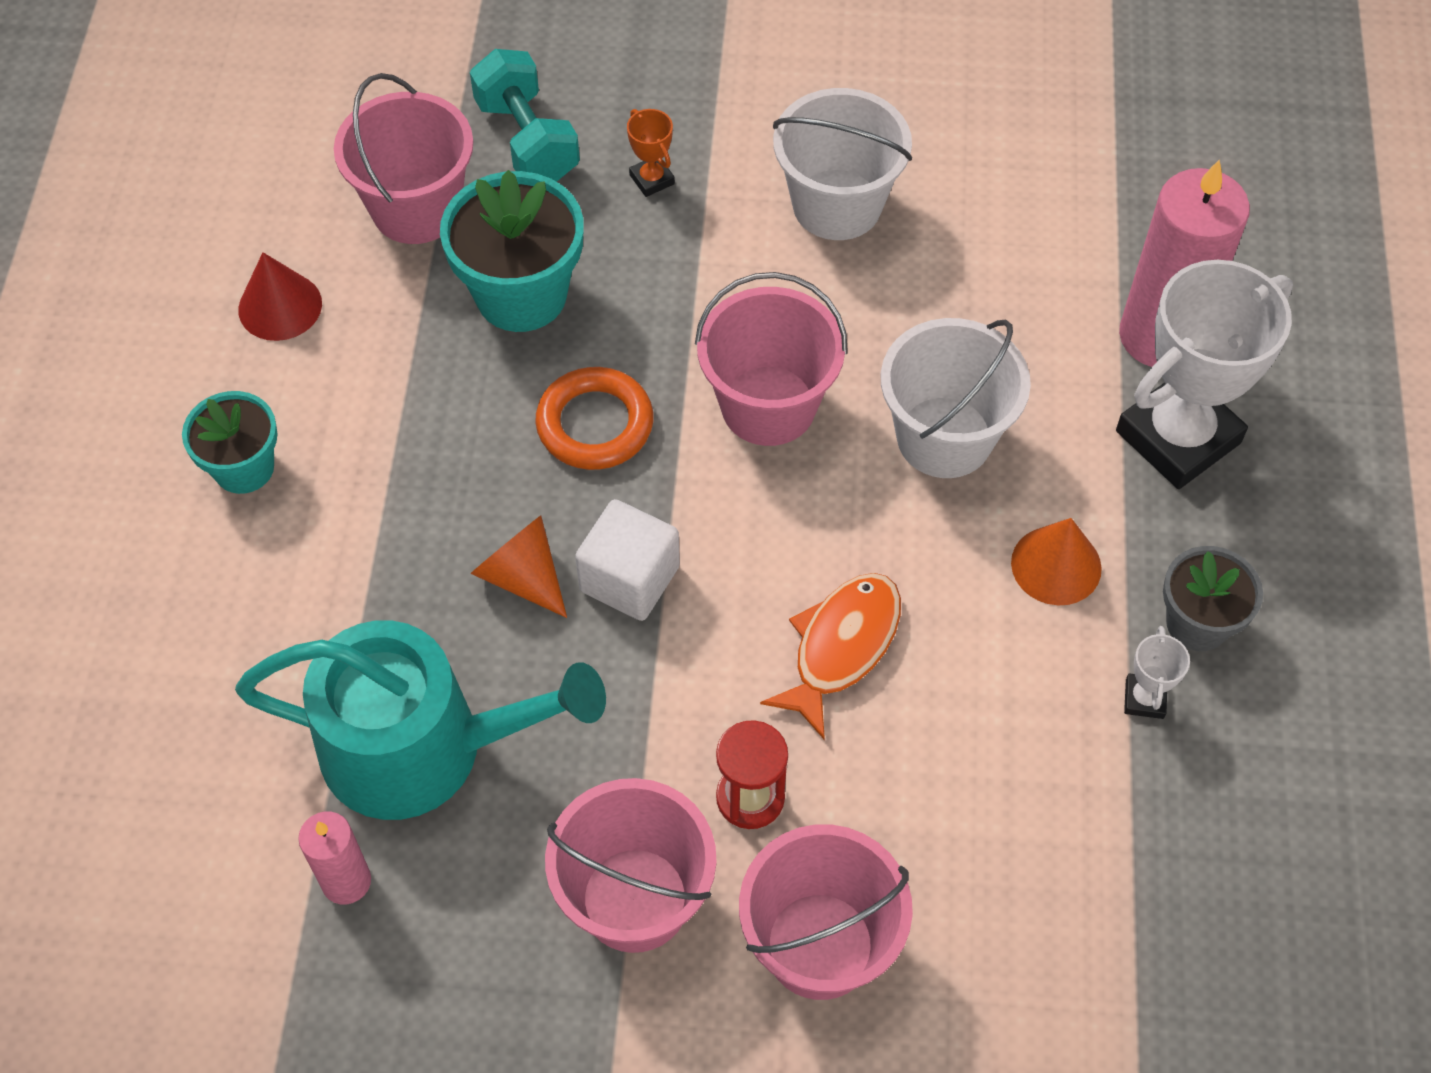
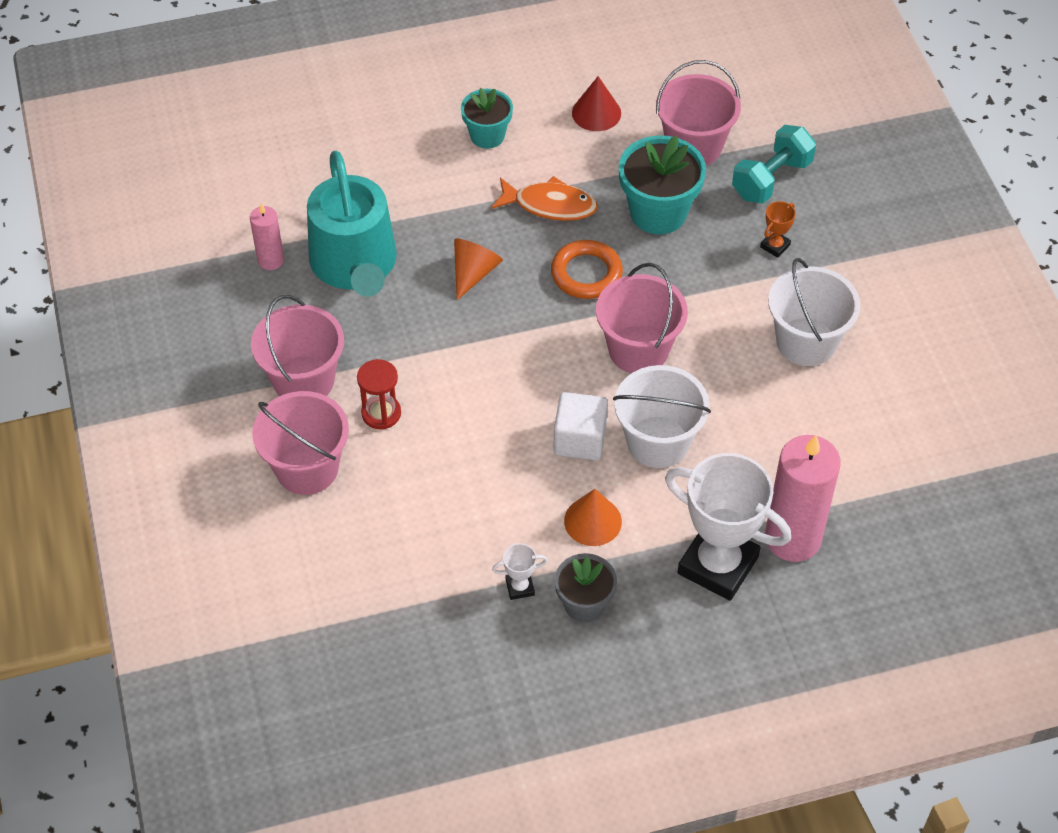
camera: 70 degrees right, 5 degrees down
white cube [575,499,680,621] -> white cube moved to [554,392,608,460]
orange fish [760,573,901,739] -> orange fish moved to [491,176,598,221]

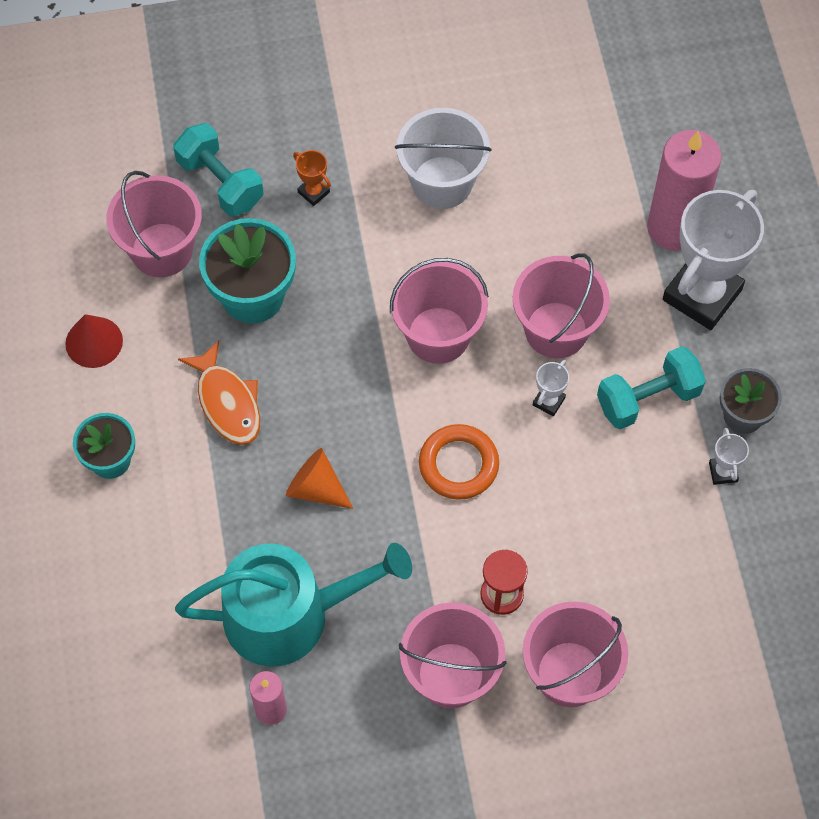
camera: 85 degrees left, 10 degrees up
orange fish [491,176,598,221] -> orange fish turned 135 degrees clockwise [178,340,260,445]
orange ring [551,240,623,299] -> orange ring moved to [419,424,499,500]
white cube [554,392,608,460] -> white trophy [533,360,569,416]
orange cone [564,489,622,546] -> turquoise dumbbell [597,346,706,430]
white bucket [613,365,711,468] -> pink bucket [513,253,610,358]

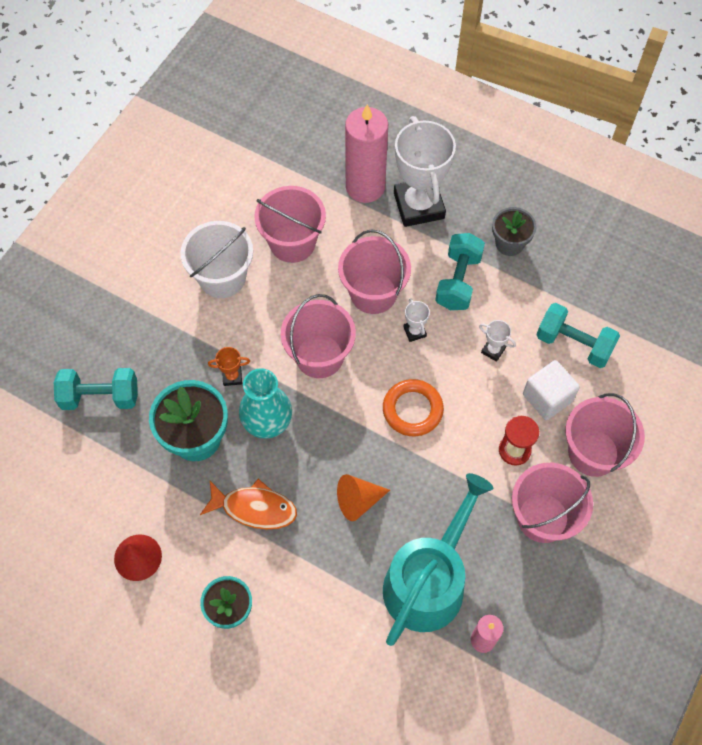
camera: 50 degrees left, 0 degrees up
pink bucket [106,171,202,277] -> pink bucket moved to [254,186,326,263]
orange trophy [293,150,331,206] -> orange trophy moved to [208,347,250,386]
white trophy [709,428,749,485] -> white trophy moved to [479,320,516,362]
none -> turquoise vase [239,368,292,439]
none -> white cube [523,360,580,420]
none -> turquoise dumbbell [536,303,620,368]

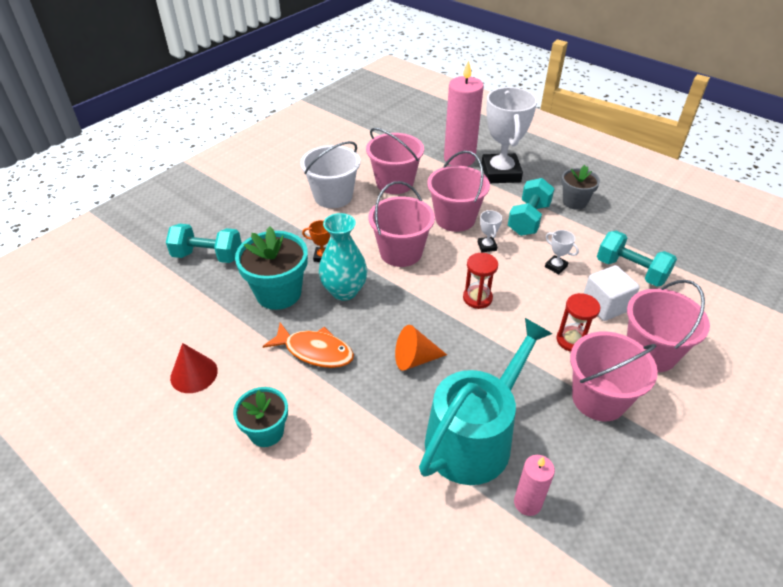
camera: 10 degrees right, 20 degrees down
orange ring [383,379,444,436] -> red hourglass [463,253,498,309]

